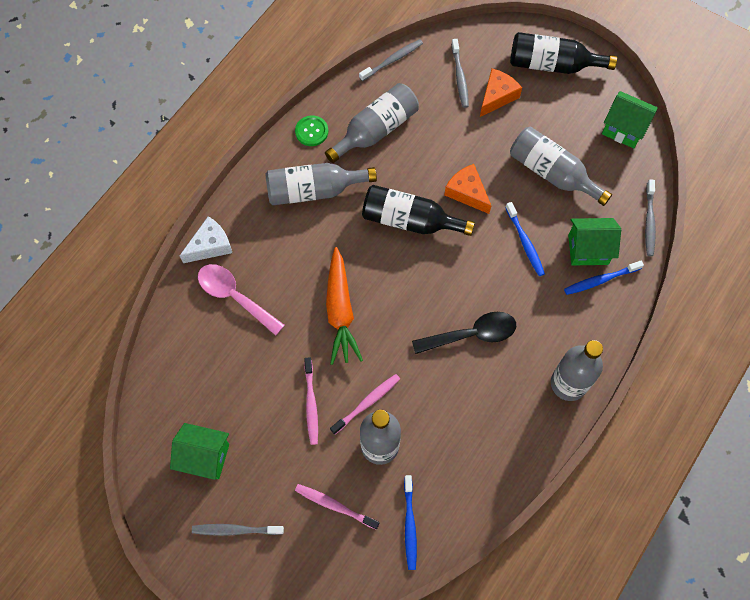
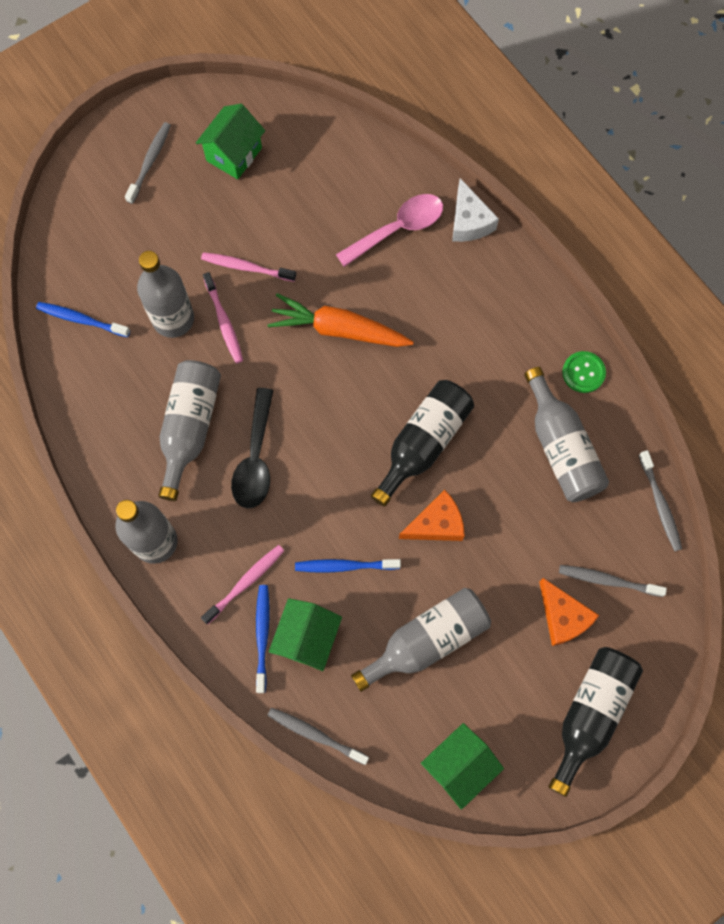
camera: 110 degrees right, 5 degrees up
grey bottle [265,163,377,205] -> grey bottle moved to [158,360,221,501]
pink toothbrush [295,484,379,530] -> pink toothbrush moved to [201,545,284,624]

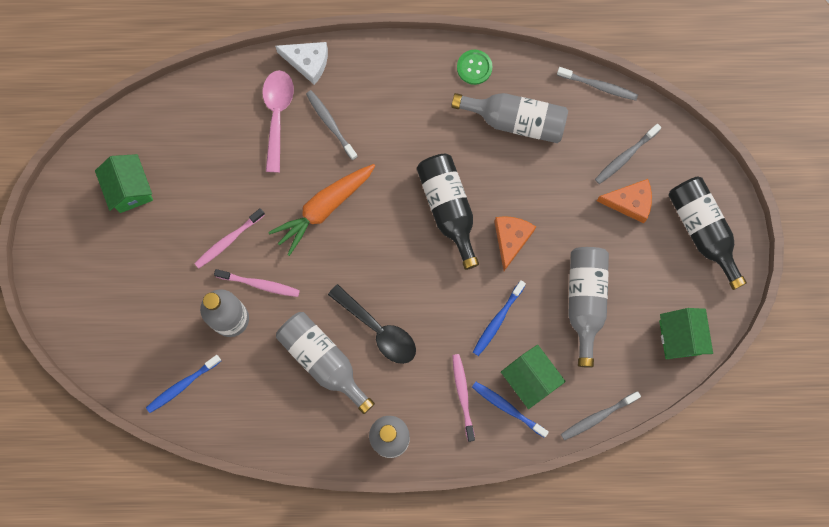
camera: 55 degrees left, 5 degrees up
grey toothbrush [125,122,171,204] -> grey toothbrush moved to [306,90,358,160]

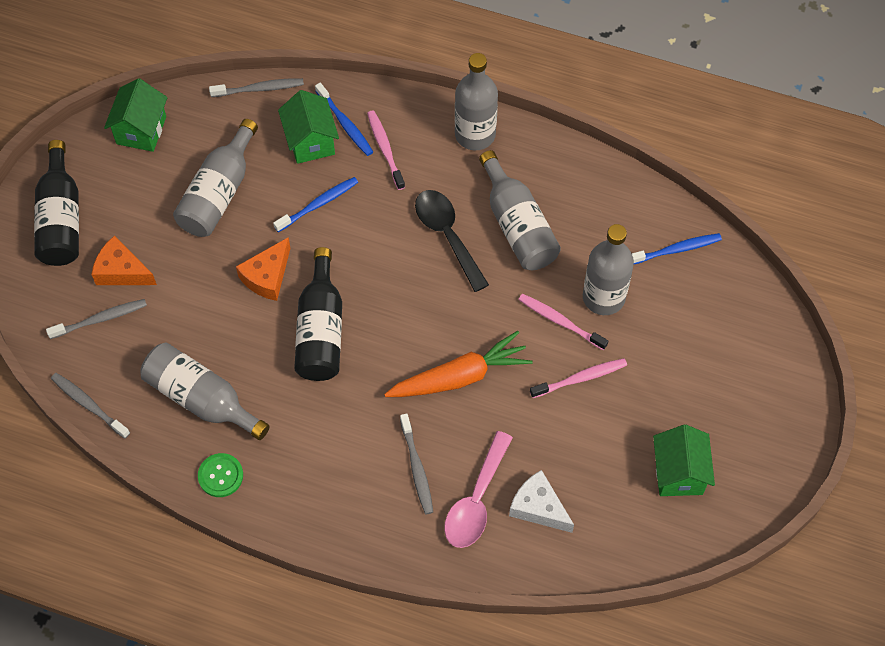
camera: 160 degrees left, 15 degrees down
white cheese [275,42,328,85] -> white cheese moved to [509,470,574,533]
pink toothbrush [452,354,475,442] -> pink toothbrush turned 150 degrees clockwise [367,110,405,190]

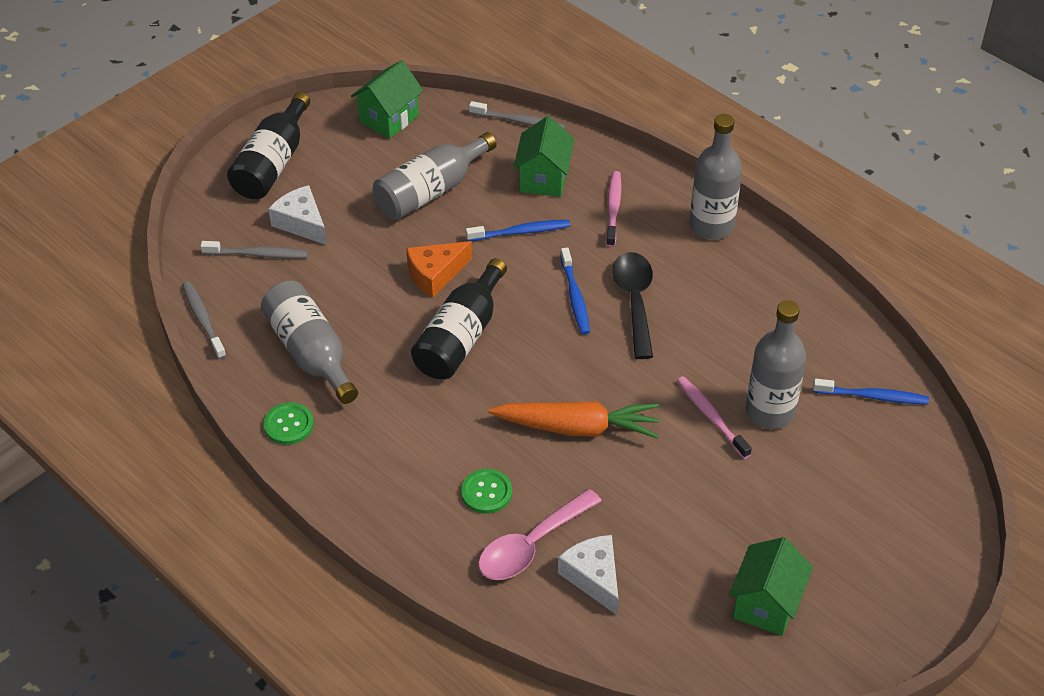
camera: 25 degrees right, 15 degrees down
orange cheese [91,235,157,285] -> white cheese [269,185,327,245]
blue toothbrush [315,83,373,156] -> blue toothbrush moved to [560,248,590,335]
grey toothbrush [400,413,433,514] -> green button [461,469,512,514]
grey bottle [479,150,561,270] -> none
pink toothbrush [530,358,627,398] -> none

